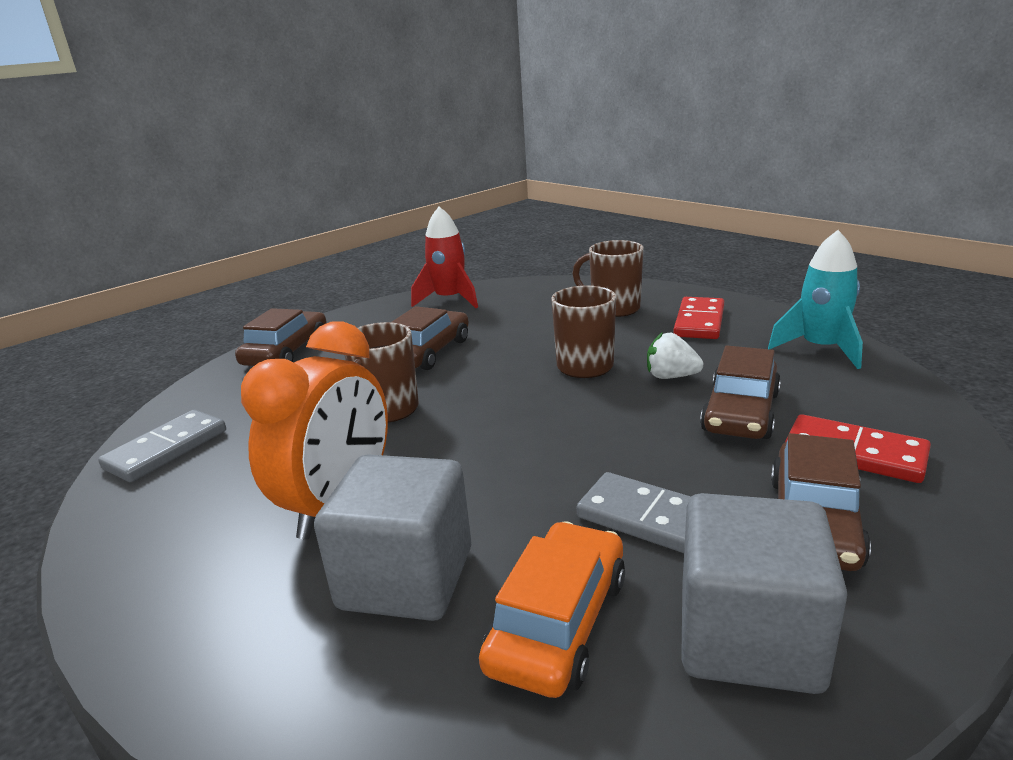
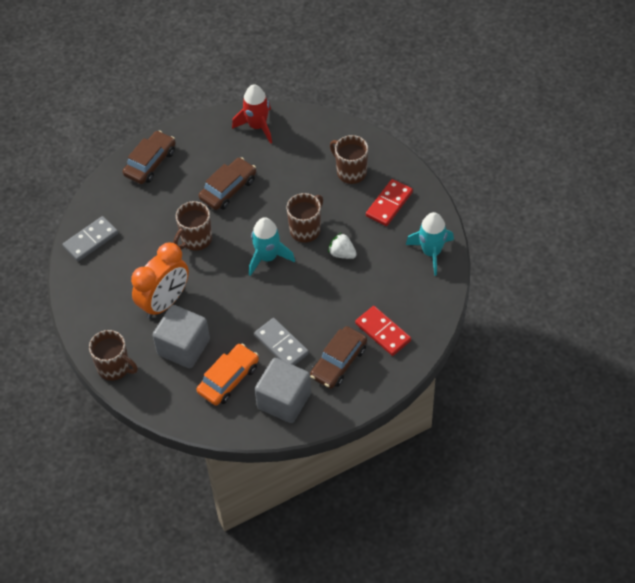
camera: 15 degrees right, 30 degrees up
brown car [700,346,781,439] -> none
none -> brown mug [89,330,138,381]
none -> turquoise rocket [249,217,295,276]

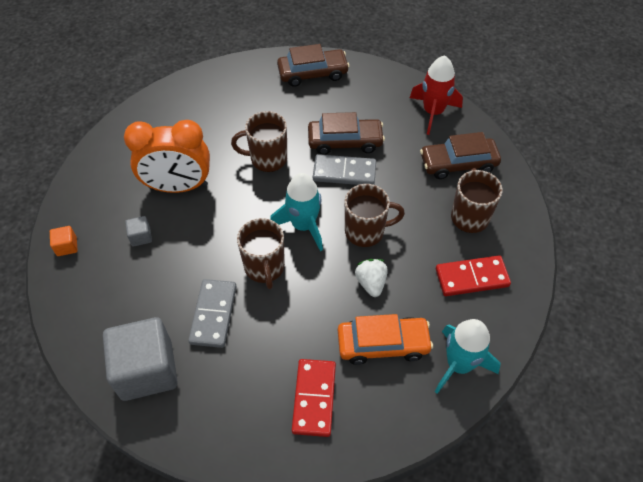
camera: 45 degrees right, 0 degrees up
grey domino [62,216,118,261] -> grey domino moved to [313,154,376,185]
brown mug [89,330,138,381] -> brown mug moved to [237,218,285,289]
grey cube [152,305,210,368] -> grey cube [125,216,152,247], size x0.41
orange car [196,343,259,406] -> orange car moved to [338,314,433,365]
brown car [310,326,367,389] -> brown car moved to [420,132,501,179]
none -> orange cube [50,226,78,256]

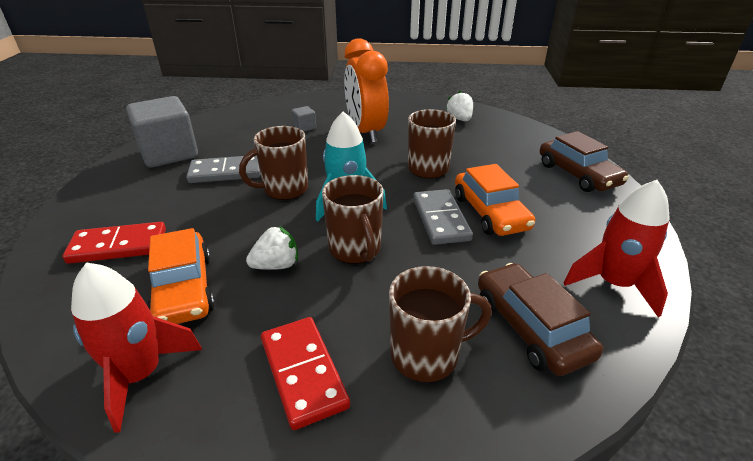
camera: 75 degrees right, 20 degrees down
orange cube [50,226,78,256] -> none
brown car [308,112,385,155] -> orange car [455,164,535,236]
turquoise rocket [435,319,500,394] -> red rocket [71,262,202,433]
none -> white strawberry [446,91,473,121]

